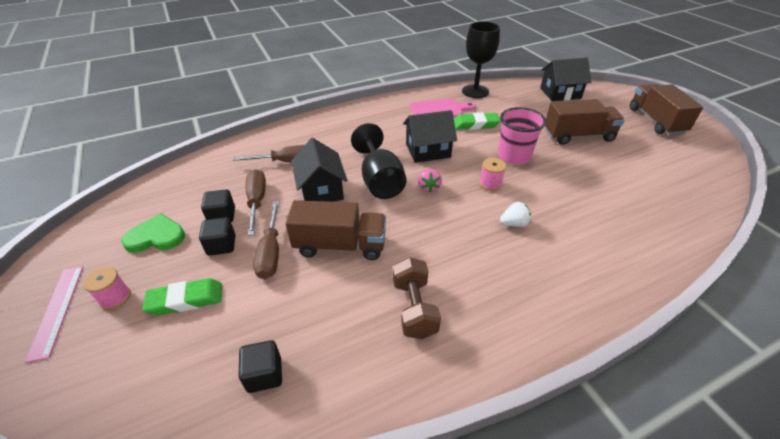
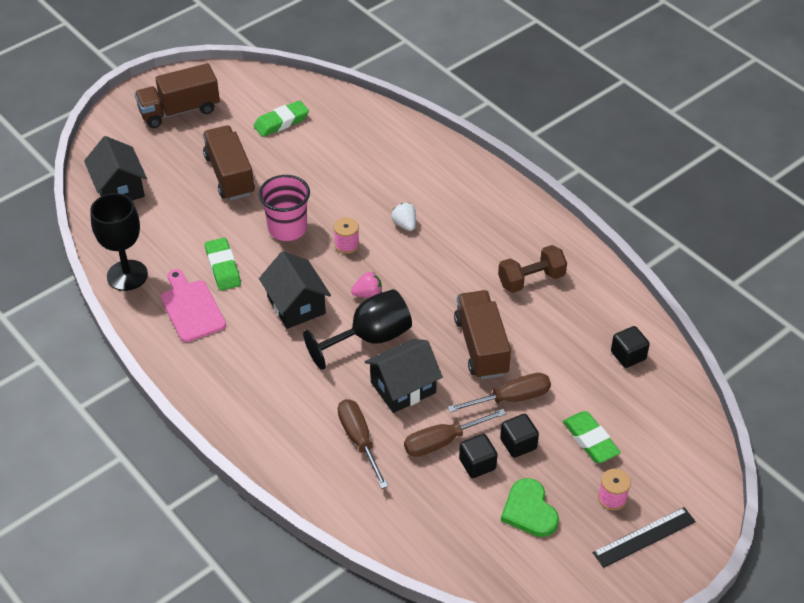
camera: 105 degrees left, 5 degrees up
pink ruler [25,266,83,363] -> black ruler [593,507,696,568]
none -> green eraser [254,100,309,137]

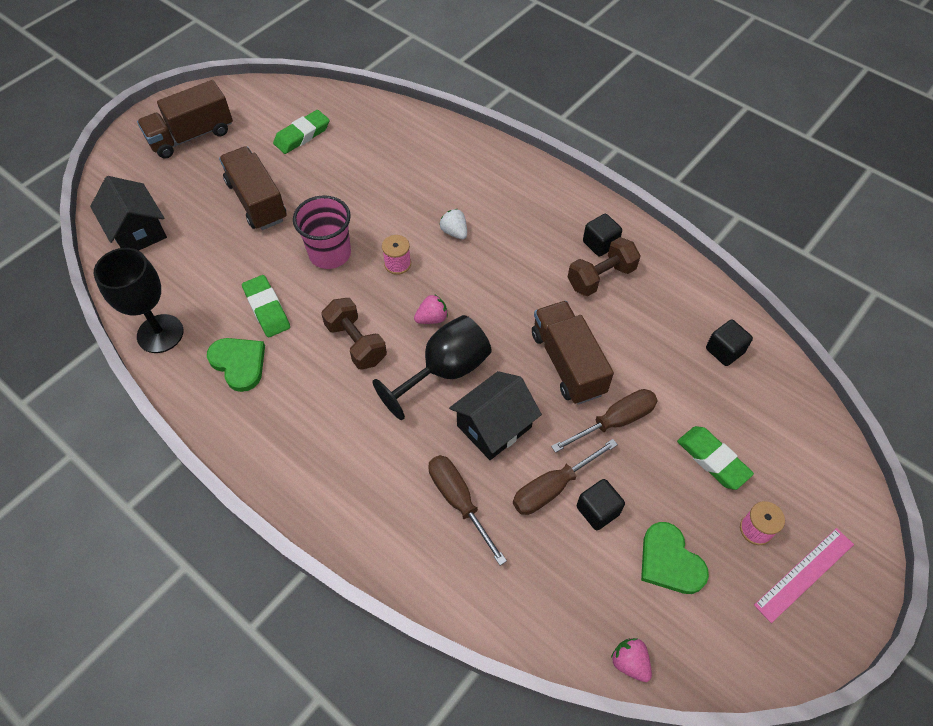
camera: 10 degrees left, 10 degrees up
pink cutting board [161,269,226,342] -> green heart [207,338,265,392]
black house [259,251,331,329] -> brown dumbbell [321,298,387,370]
black cube [500,414,539,458] -> black cube moved to [583,214,622,257]
black ruler [593,507,696,568] -> pink ruler [754,528,854,623]
none -> pink strawberry [611,638,652,682]

